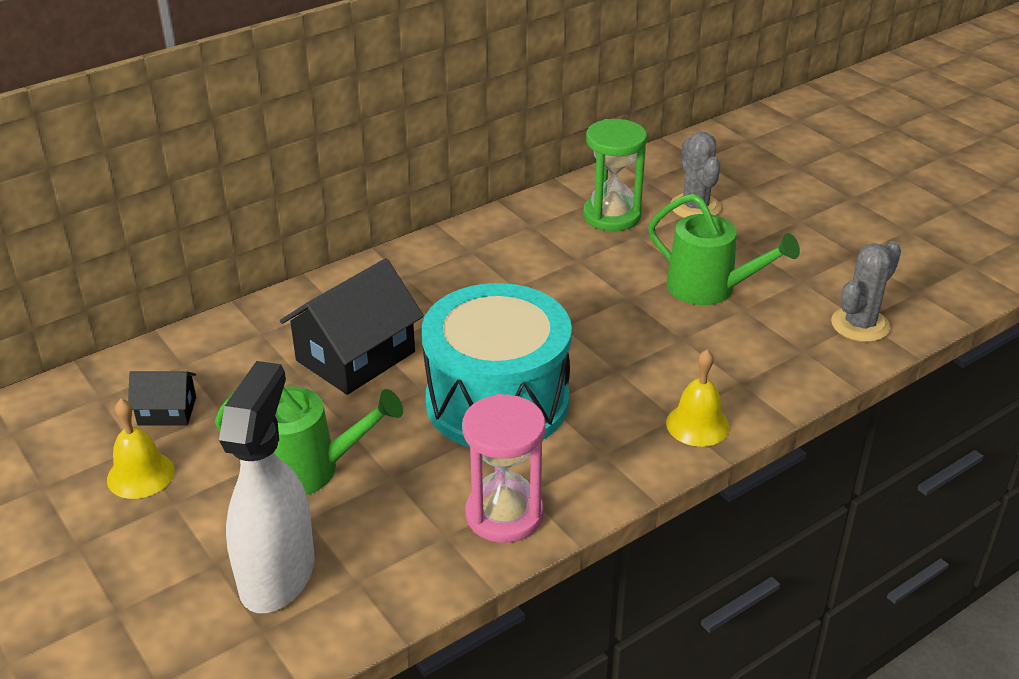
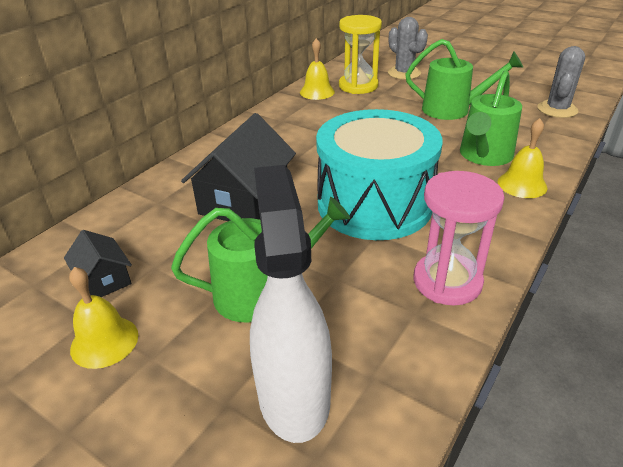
camera: 20 degrees left, 0 degrees up
black house [128,371,196,425] -> black house turned 75 degrees clockwise [64,230,132,297]
green hourglass [583,119,647,231] -> yellow hourglass [339,15,382,94]
none -> yellow bell [300,38,335,100]
none -> green watering can [460,70,522,166]

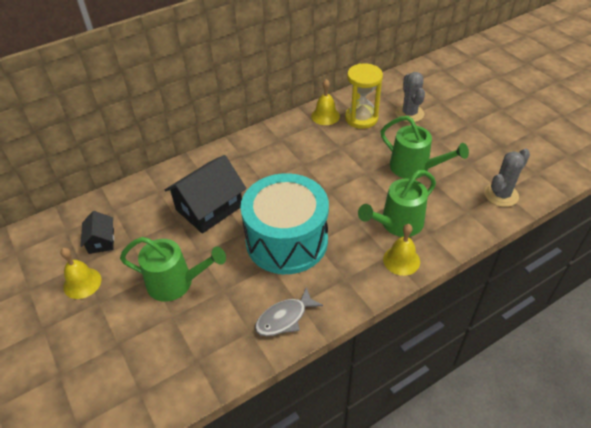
camera: 25 degrees right, 10 degrees up
white spray bottle [250,165,332,443] -> none
pink hourglass [414,171,505,305] -> grey fish [255,287,323,336]

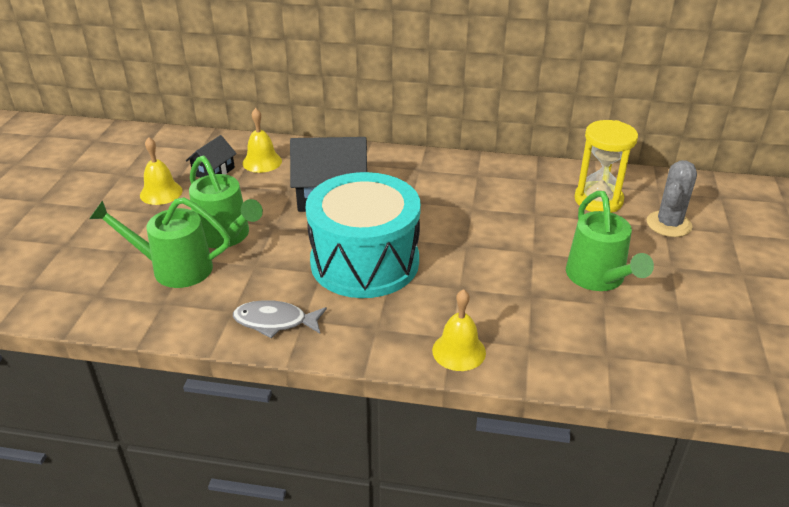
camera: 40 degrees right, 10 degrees down
yellow bell [311,79,340,125] -> yellow bell moved to [242,108,282,173]
green watering can [358,170,436,237] -> green watering can moved to [89,197,230,288]
grey cactus [484,149,530,207] -> none

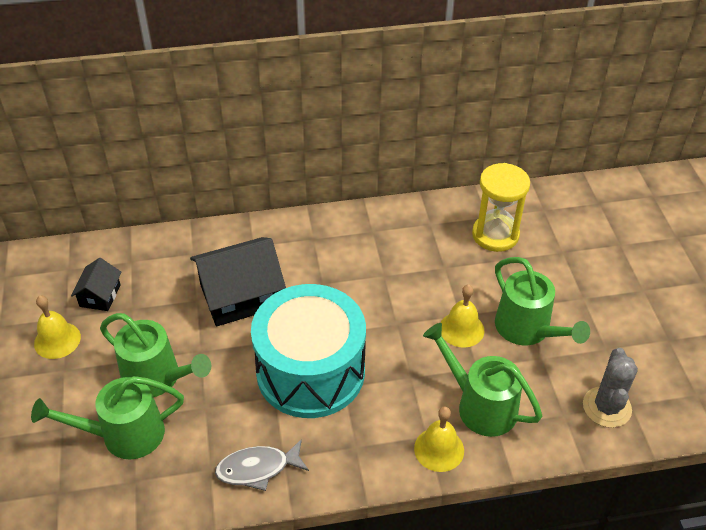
camera: 20 degrees left, 10 degrees up
yellow bell [242,108,282,173] -> yellow bell moved to [440,284,484,348]
grey cactus [647,160,697,237] -> grey cactus moved to [583,348,638,428]
none -> green watering can [423,323,542,437]

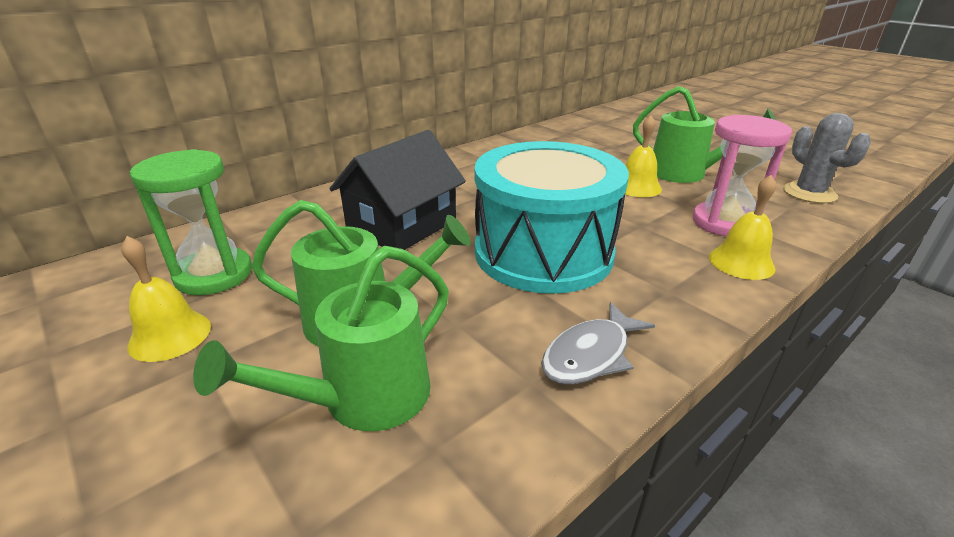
camera: 30 degrees left, 15 degrees down
black house [71,258,122,311] -> green hourglass [130,149,252,295]
green watering can [423,323,542,437] -> pink hourglass [693,114,792,237]
yellow hourglass [472,163,530,252] -> none

